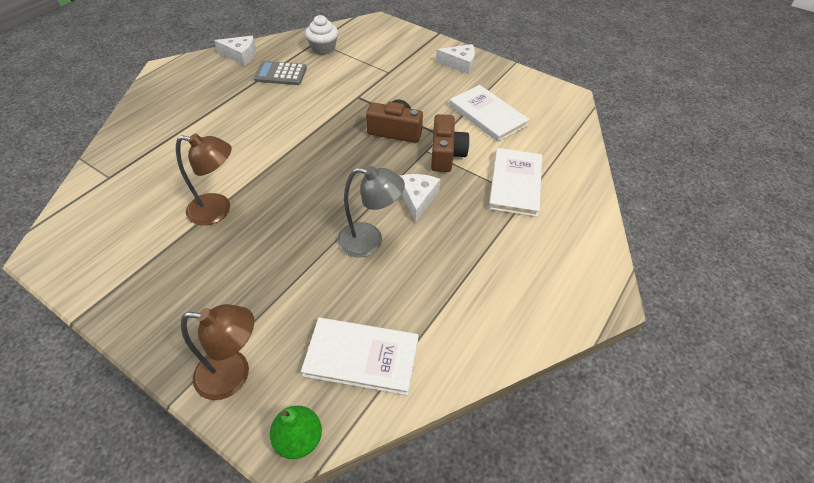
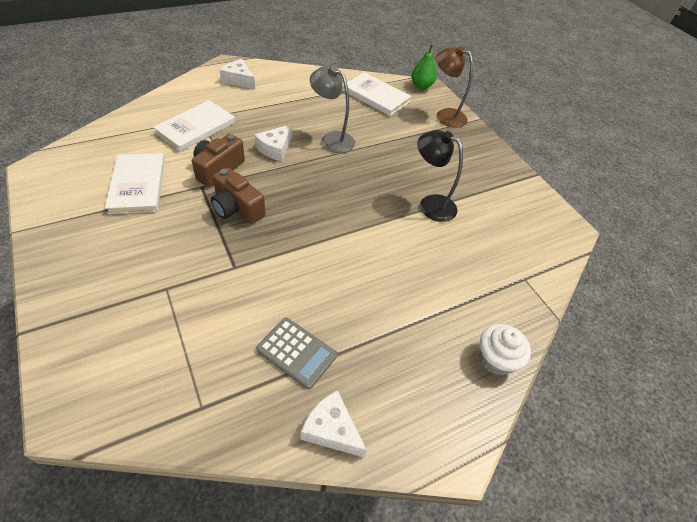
camera: 155 degrees left, 0 degrees up
brown lamp [176,134,232,225] -> black lamp [417,130,463,222]
white cupcake [305,15,338,55] -> white cupcake moved to [479,324,531,375]
white cheese [436,44,475,75] -> white cheese moved to [220,59,255,89]

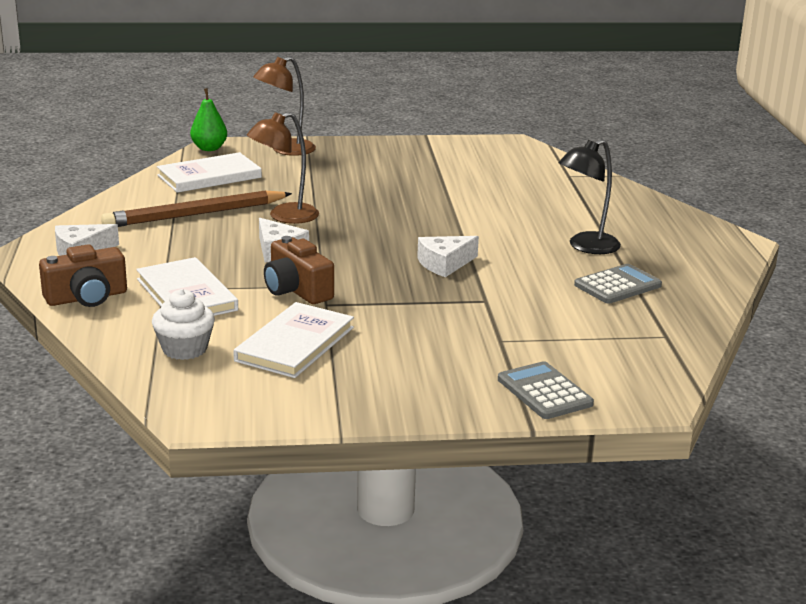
camera: 65 degrees left, 25 degrees down
white book [105,153,165,214] -> white book turned 75 degrees counterclockwise [233,302,354,378]
brown camera [211,167,266,224] -> brown camera moved to [39,244,127,307]
white cheese [301,390,367,457] -> white cheese moved to [417,236,479,277]
grey lamp [310,65,355,153] -> brown lamp [247,112,319,224]
black lamp [417,130,463,222] -> black lamp moved to [559,139,621,254]
white cupcake [479,324,531,375] -> white cupcake moved to [152,289,215,360]
none -> brown pencil [101,190,292,227]
none -> grey calculator [498,361,594,419]

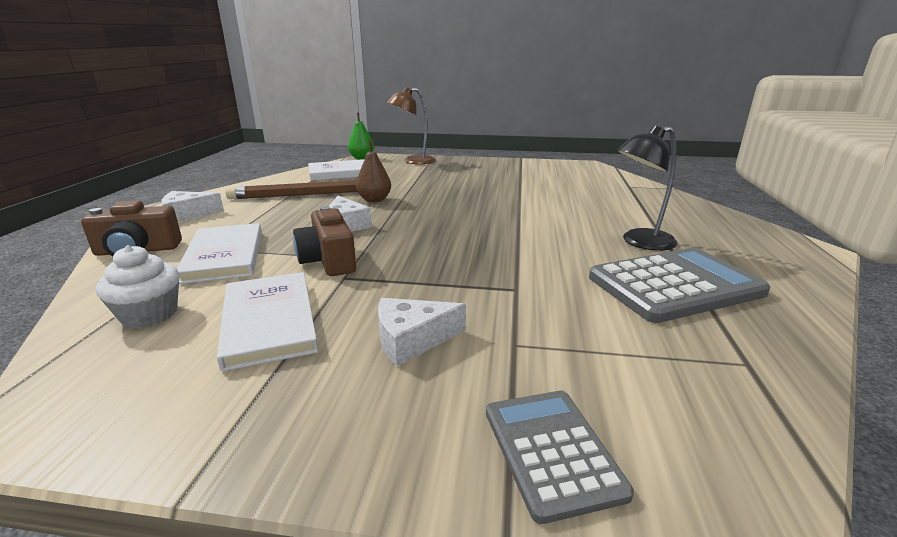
camera: 15 degrees right, 0 degrees up
white book [233,302,354,378] -> white book turned 60 degrees counterclockwise [217,272,318,372]
brown lamp [247,112,319,224] -> brown pear [356,141,391,202]
white cheese [417,236,479,277] -> white cheese moved to [378,298,466,366]
grey calculator [574,264,662,304] -> grey calculator [589,248,771,323], size x1.67

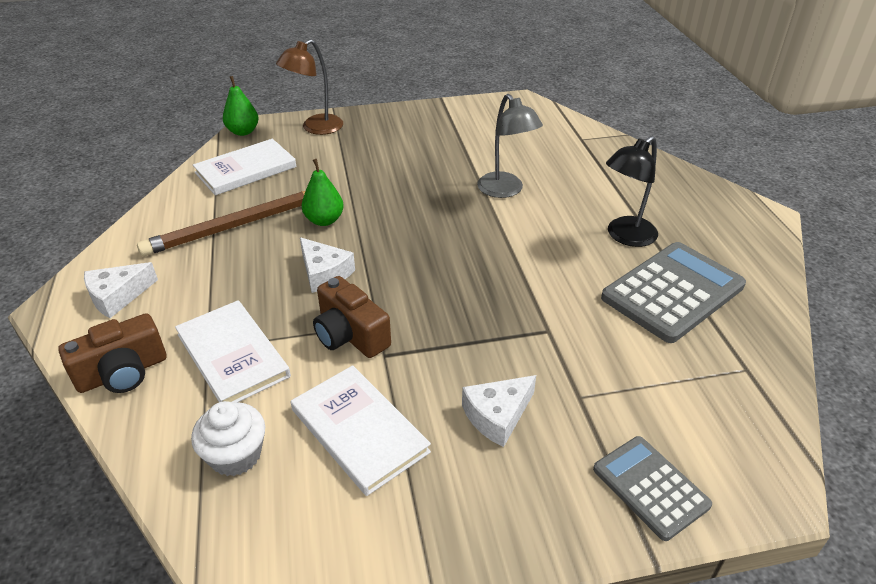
camera: 20 degrees left, 15 degrees up
brown pear [356,141,391,202] -> green pear [301,159,344,226]
none -> grey lamp [477,94,543,198]

